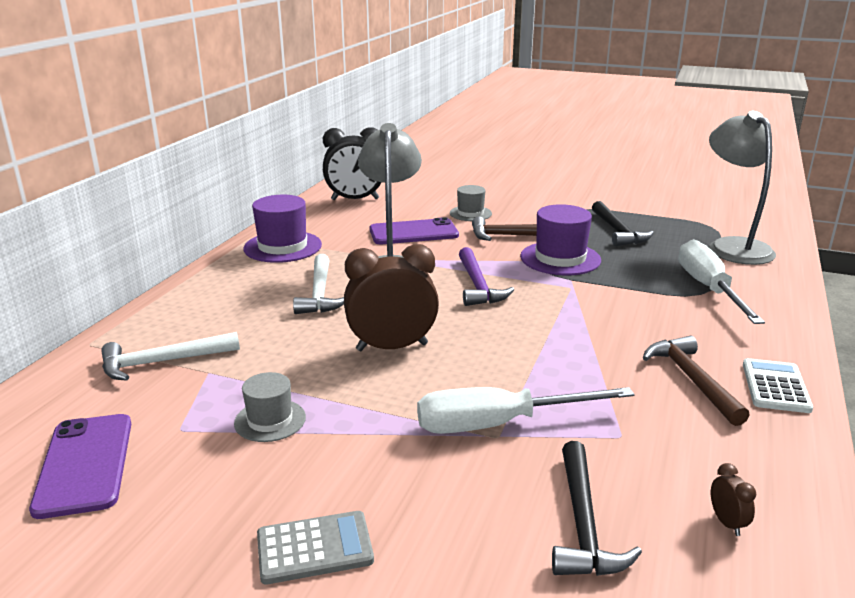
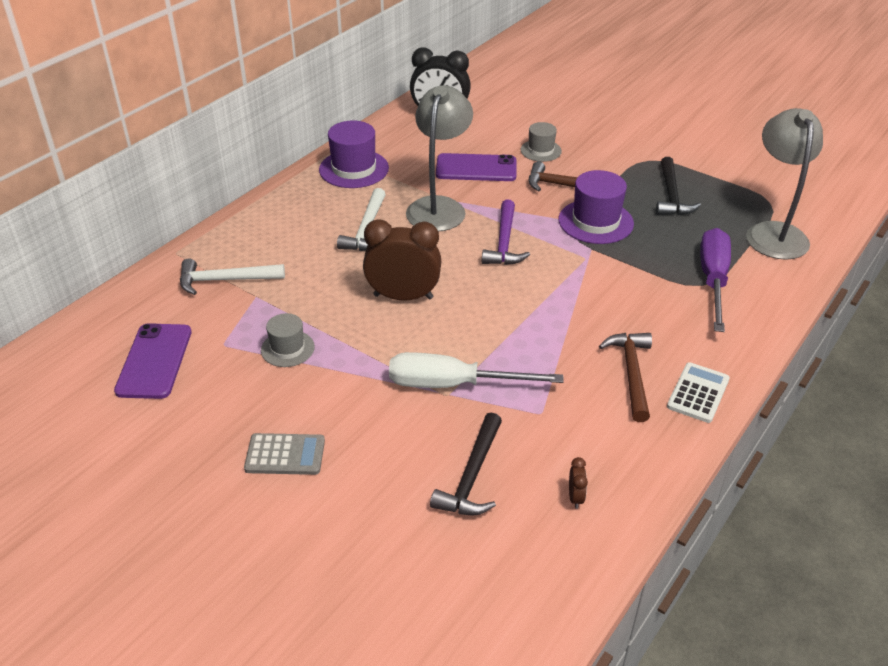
camera: 15 degrees right, 15 degrees up
white screwdriver [678,239,765,324] -> purple screwdriver [700,228,731,332]

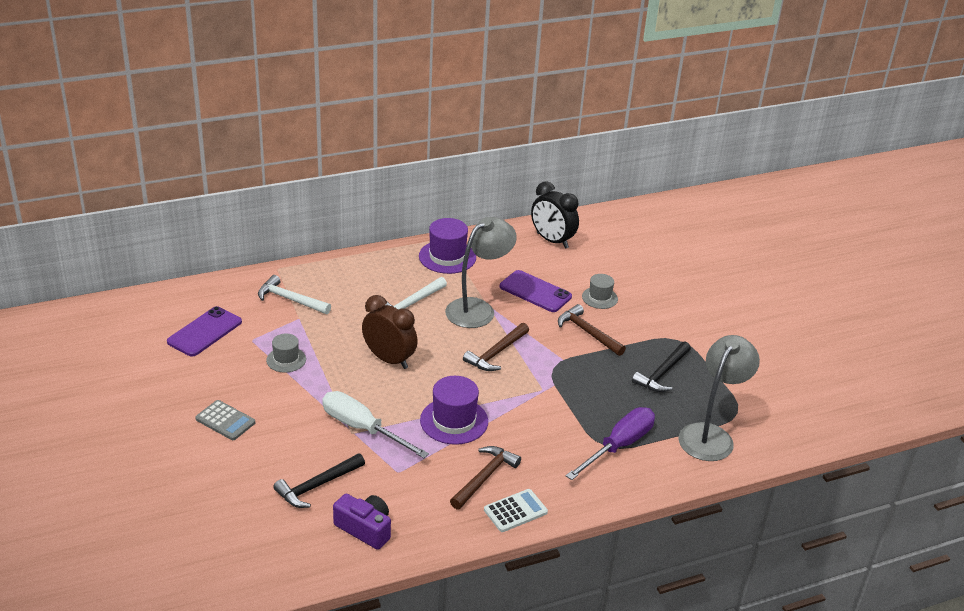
camera: 30 degrees right, 5 degrees down
purple hammer [482,199,530,265] -> brown hammer [463,323,529,371]
purple hat [558,170,634,244] -> purple hat moved to [420,376,488,445]
brown clock [569,457,588,509] -> purple camera [333,493,391,550]

